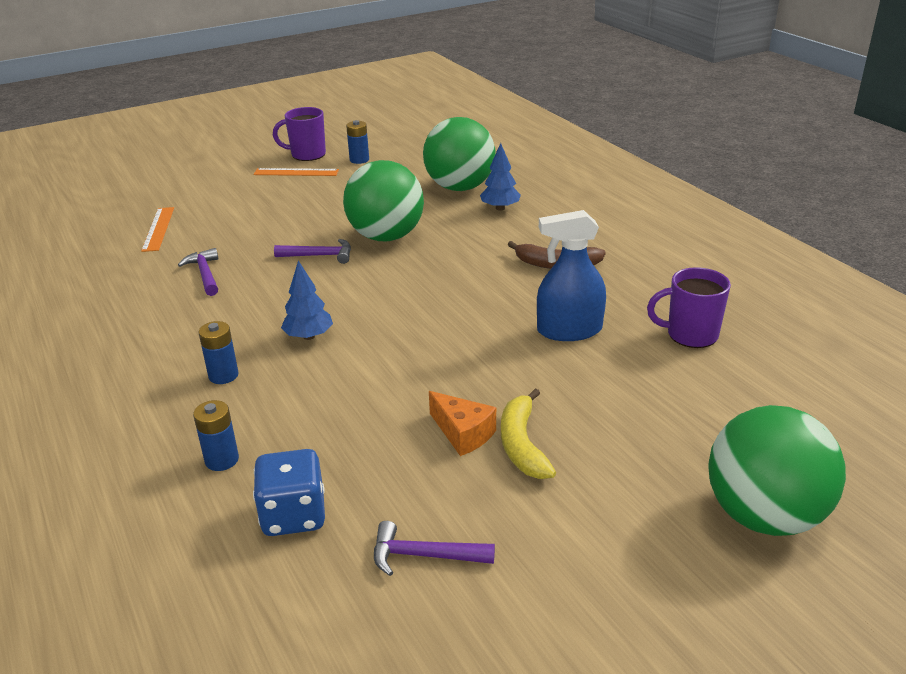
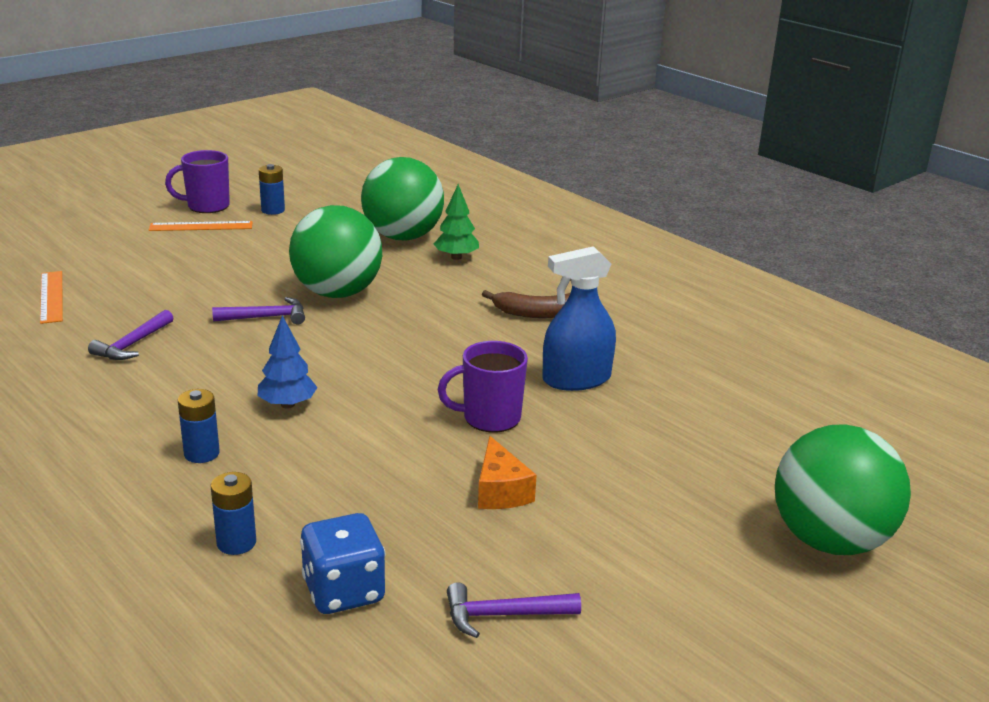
camera: 15 degrees left, 5 degrees down
purple hammer [178,248,218,296] -> purple hammer turned 120 degrees counterclockwise [88,310,173,360]
orange cheese [429,391,496,456] -> orange cheese turned 45 degrees clockwise [478,436,537,509]
blue tree [480,143,521,211] -> green tree [434,184,479,260]
yellow banana [501,388,556,479] -> none
purple mug [647,267,731,348] -> purple mug moved to [438,341,528,433]

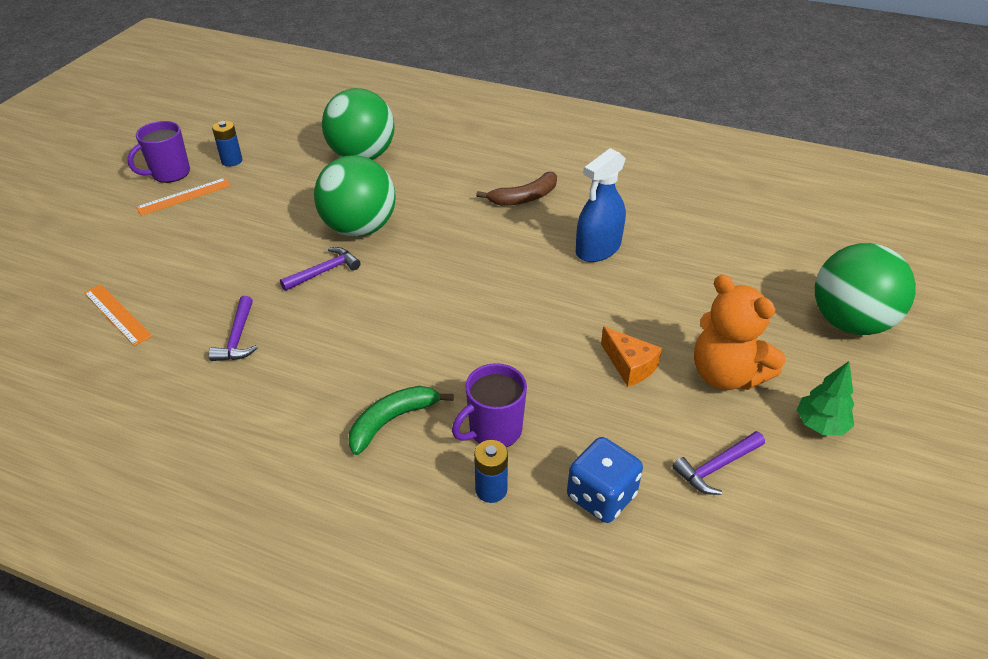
camera: 25 degrees left, 15 degrees up
blue battery [178,389,220,463] -> green banana [348,386,454,455]
blue tree [258,315,318,409] -> none
green tree [434,184,479,260] -> green tree moved to [796,361,854,436]
purple mug [438,341,528,433] -> purple mug moved to [452,363,527,447]
none -> orange teddy bear [694,275,785,390]

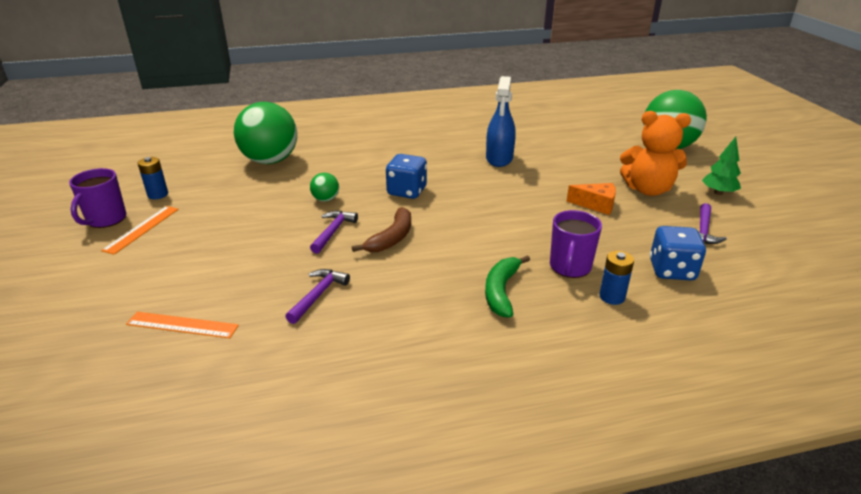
camera: 35 degrees left, 10 degrees down
purple hammer [209,296,258,361] -> purple hammer turned 120 degrees counterclockwise [285,269,350,324]
green ball [314,155,395,237] -> green ball [310,173,339,202], size x0.43
brown banana [476,172,557,206] -> brown banana moved to [352,207,411,252]
none -> blue dice [386,154,427,199]

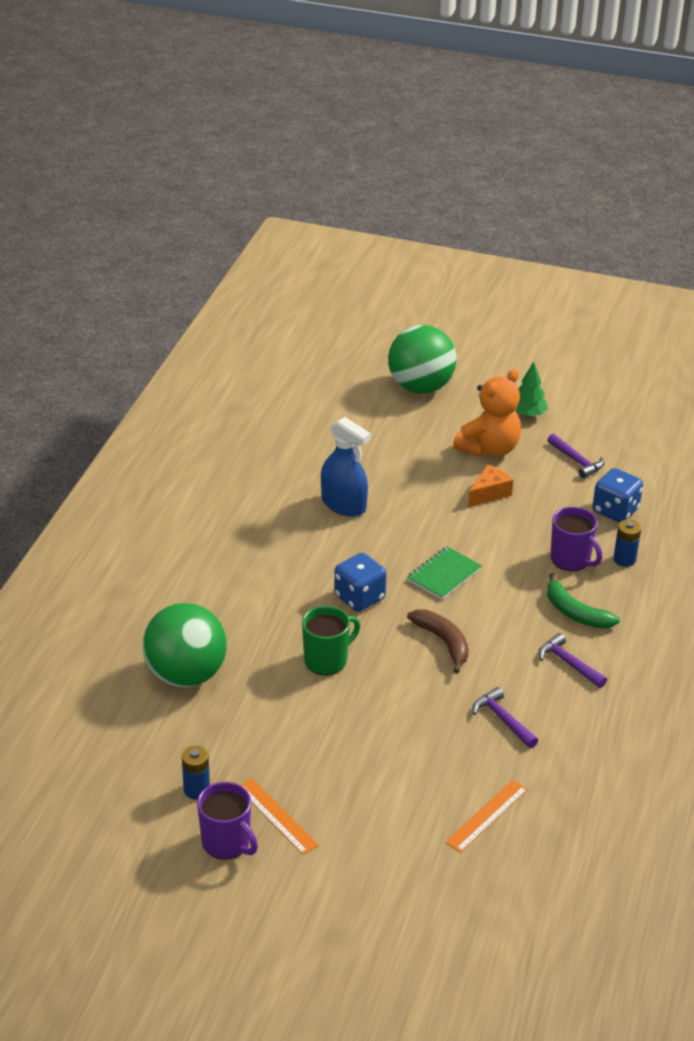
camera: 60 degrees left, 5 degrees up
green ball [310,173,339,202] -> green mug [302,606,360,675]
purple hammer [310,211,358,254] -> purple hammer moved to [538,633,607,688]
none -> green notebook [407,547,482,600]

